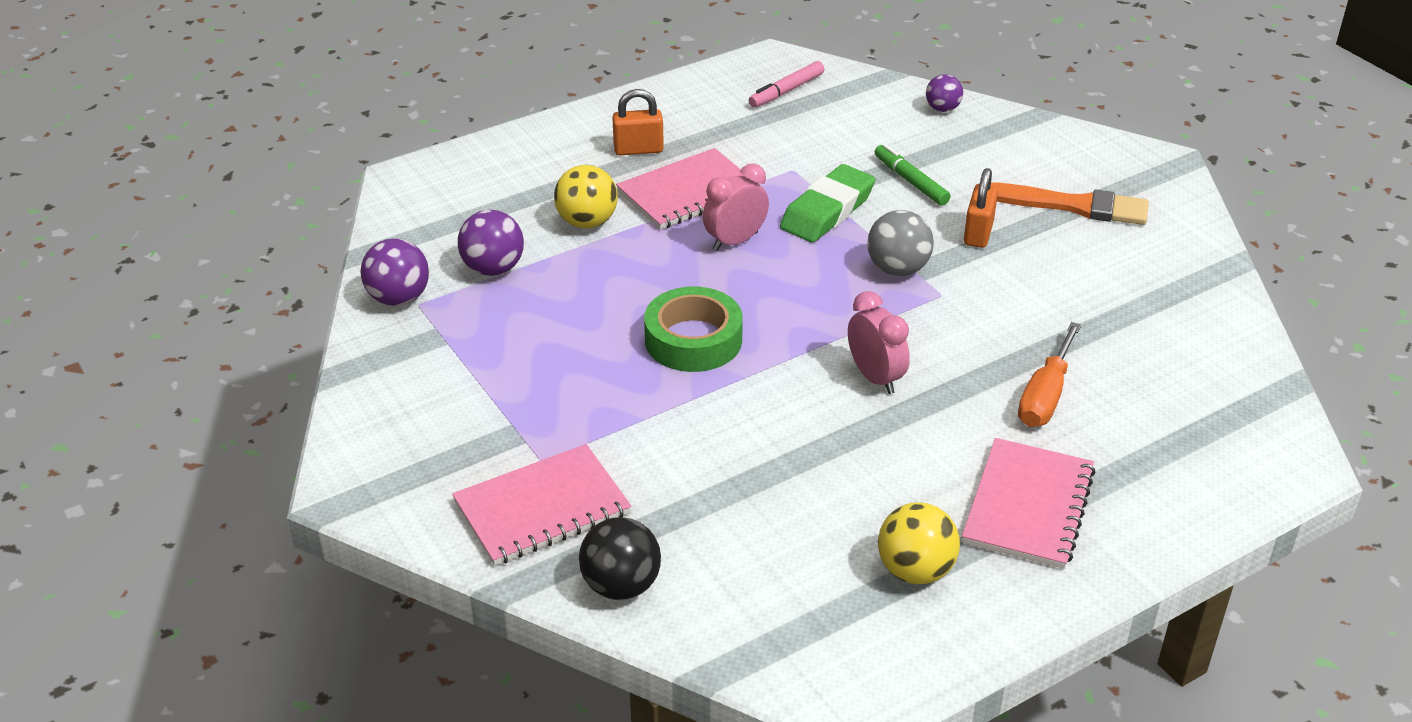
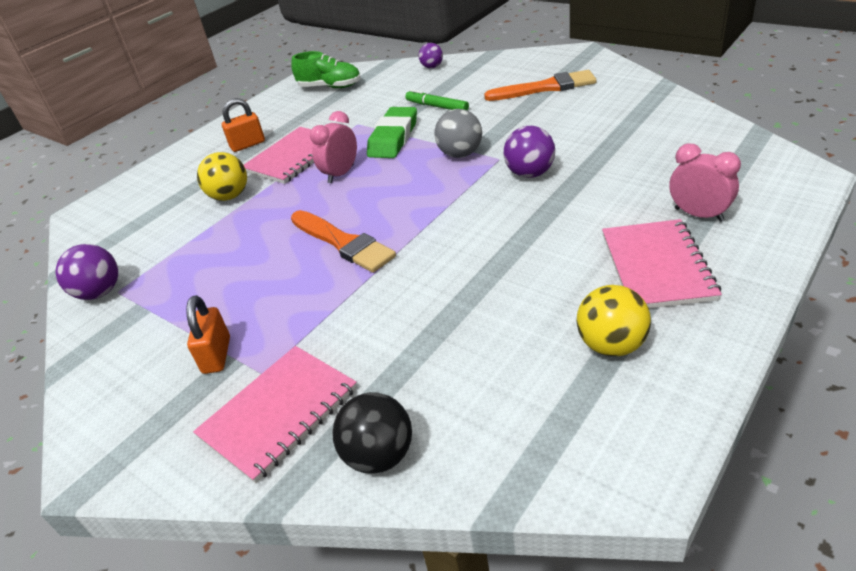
camera: 15 degrees left, 0 degrees up
purple ball [458,210,524,276] -> purple ball moved to [504,126,555,178]
green tape [644,287,743,372] -> orange brush [291,210,396,273]
pink marker [749,61,825,108] -> green shoe [291,51,361,88]
pink clock [848,291,910,394] -> pink clock moved to [669,144,741,222]
orange padlock [964,168,998,248] -> orange padlock moved to [186,295,230,374]
orange screwdriver [1018,322,1081,427] -> none

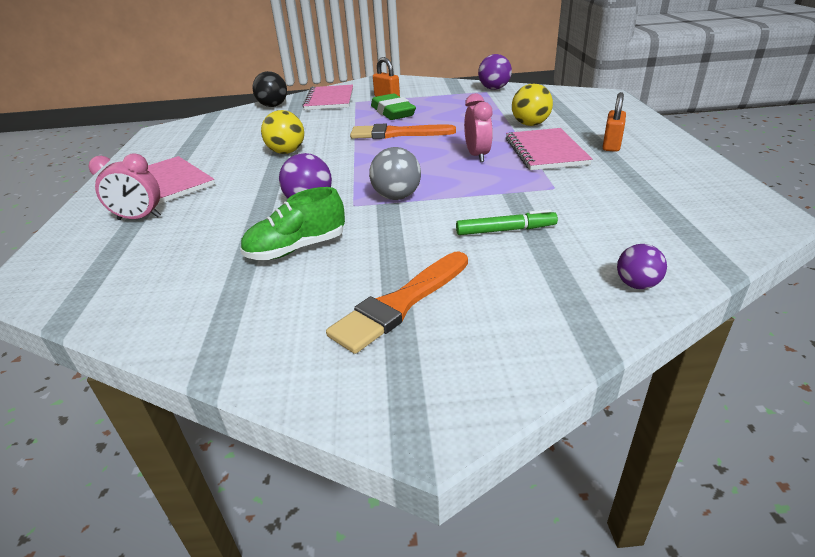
camera: 135 degrees right, 5 degrees down
green shoe [291,51,361,88] -> green shoe moved to [240,187,345,260]
green eraser [367,107,417,158] -> green eraser moved to [371,94,416,120]
yellow ball [576,285,651,356] -> yellow ball moved to [261,110,304,154]

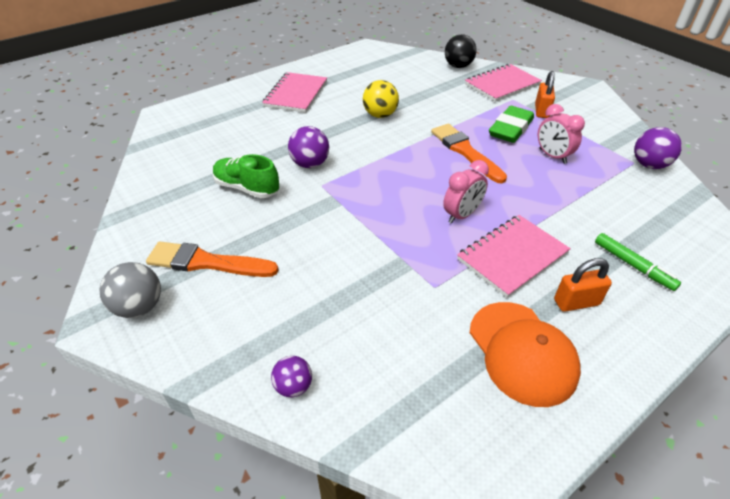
camera: 55 degrees right, 10 degrees up
pink clock [88,153,161,220] -> pink clock moved to [538,104,585,164]
grey ball [369,147,421,200] -> grey ball moved to [100,262,161,318]
green marker [456,209,558,235] -> green marker moved to [595,233,681,291]
yellow ball [512,83,553,126] -> none
none -> orange cap [470,302,581,407]

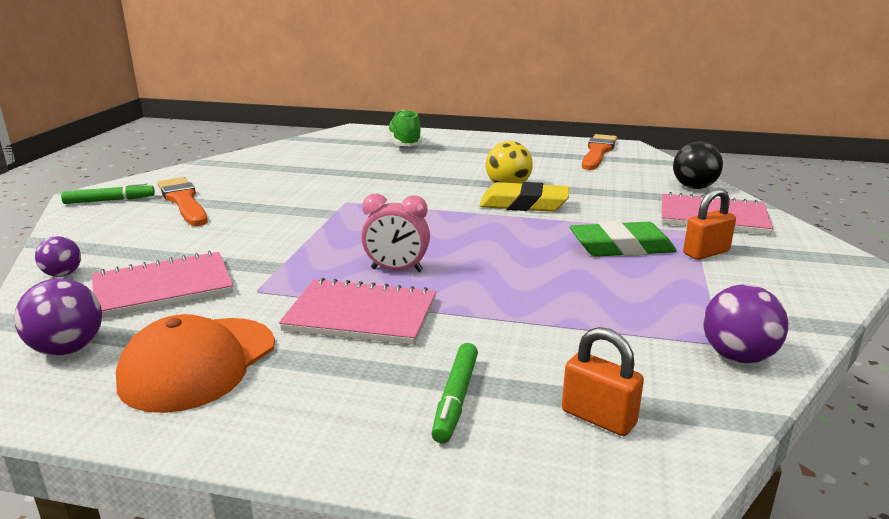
camera: 50 degrees right, 20 degrees down
grey ball [100,262,161,318] -> green marker [61,183,155,204]
green shoe [213,154,279,198] -> green shoe moved to [387,110,422,146]
pink notebook [262,72,327,112] -> pink notebook moved to [92,251,233,318]
purple ball [288,126,329,168] -> purple ball moved to [14,278,102,355]
orange brush [431,124,507,183] -> orange brush moved to [582,134,617,170]
pink clock [538,104,585,164] -> none
orange padlock [554,258,612,312] -> orange padlock moved to [562,327,644,436]
none -> yellow eraser [479,182,569,212]

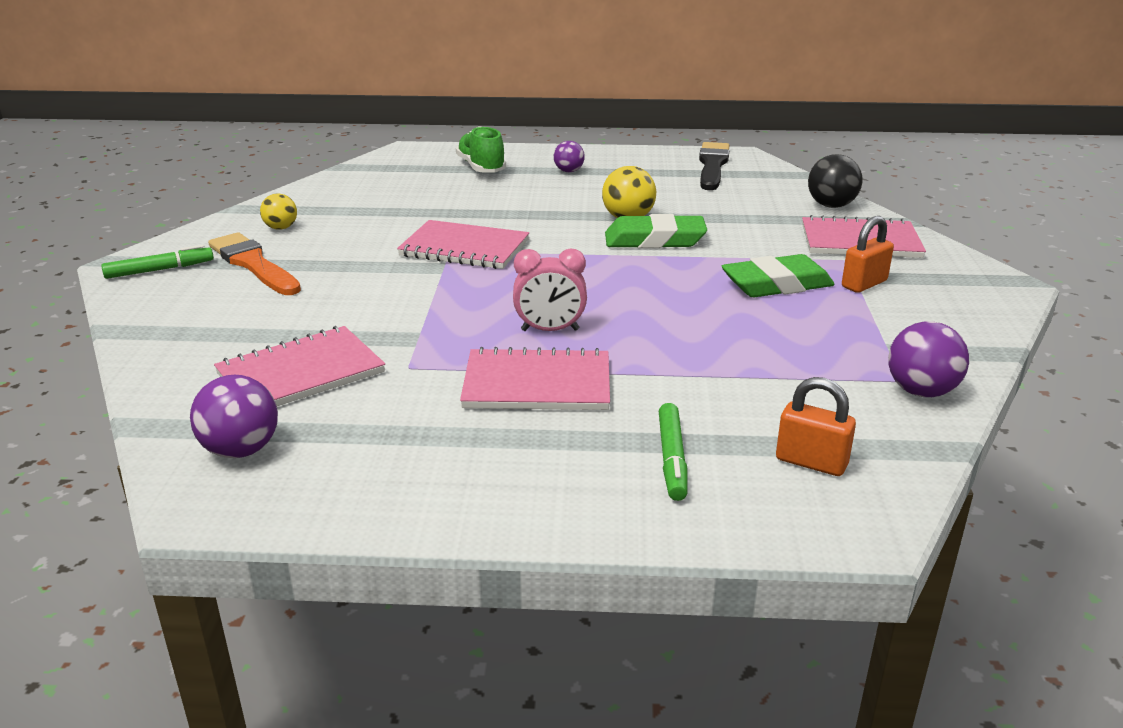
camera: 10 degrees left, 5 degrees up
purple ball [35,236,81,277] -> purple ball moved to [554,141,585,172]
orange cap [116,314,275,413] -> none
yellow eraser [479,182,569,212] -> green eraser [605,214,707,248]
orange brush [582,134,617,170] -> black brush [699,142,729,190]
none -> yellow ball [260,194,297,230]
none -> pink notebook [397,220,529,269]

